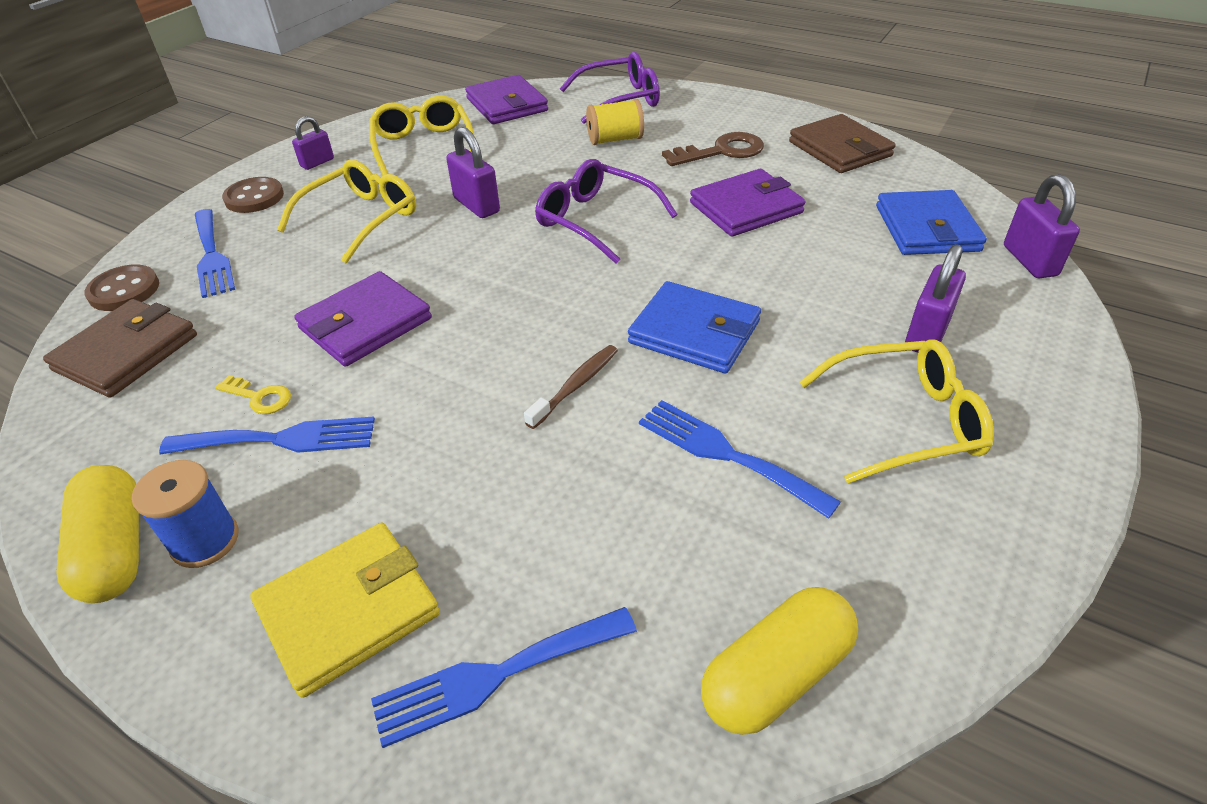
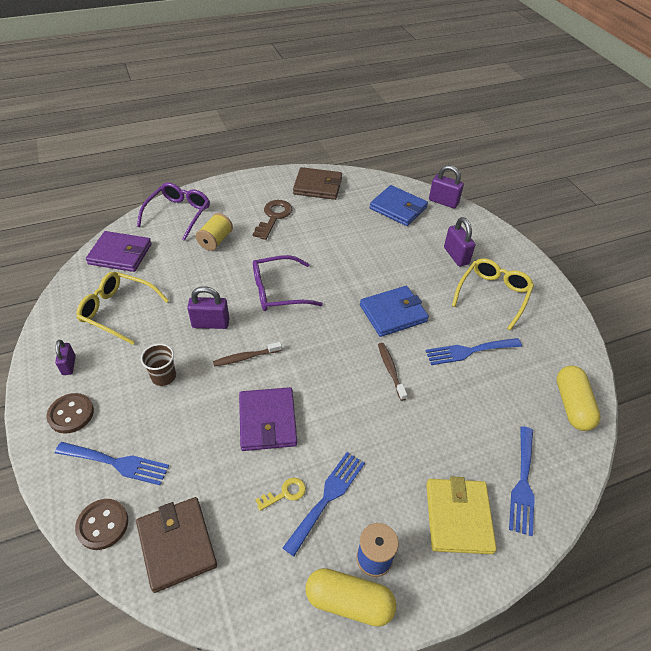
camera: 55 degrees left, 5 degrees up
yellow glasses [277,159,416,264] -> brown cup [141,344,176,386]
purple wallet [690,169,806,237] -> none
none -> brown toothbrush [213,342,282,367]

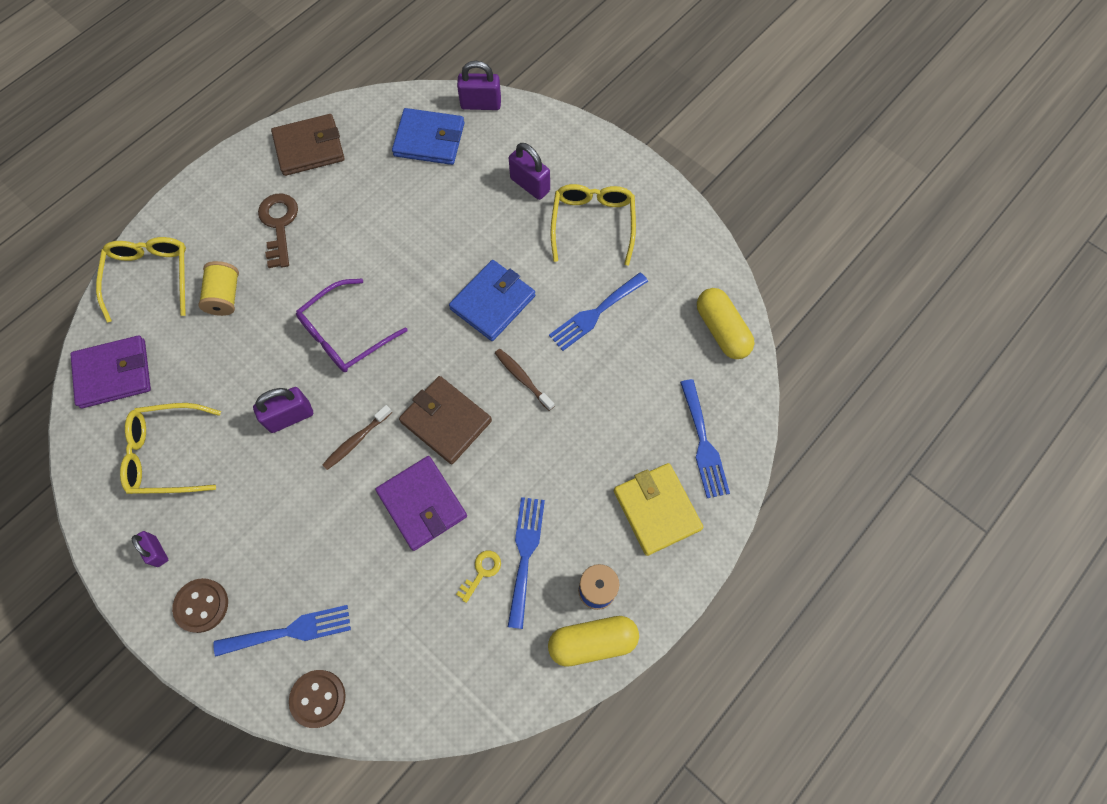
camera: 25 degrees left, 20 degrees up
brown wallet [136,497,217,593] -> brown wallet moved to [399,376,492,464]
purple glasses [137,182,210,241] -> yellow glasses [96,237,186,323]
brown cup [141,344,176,386] -> none

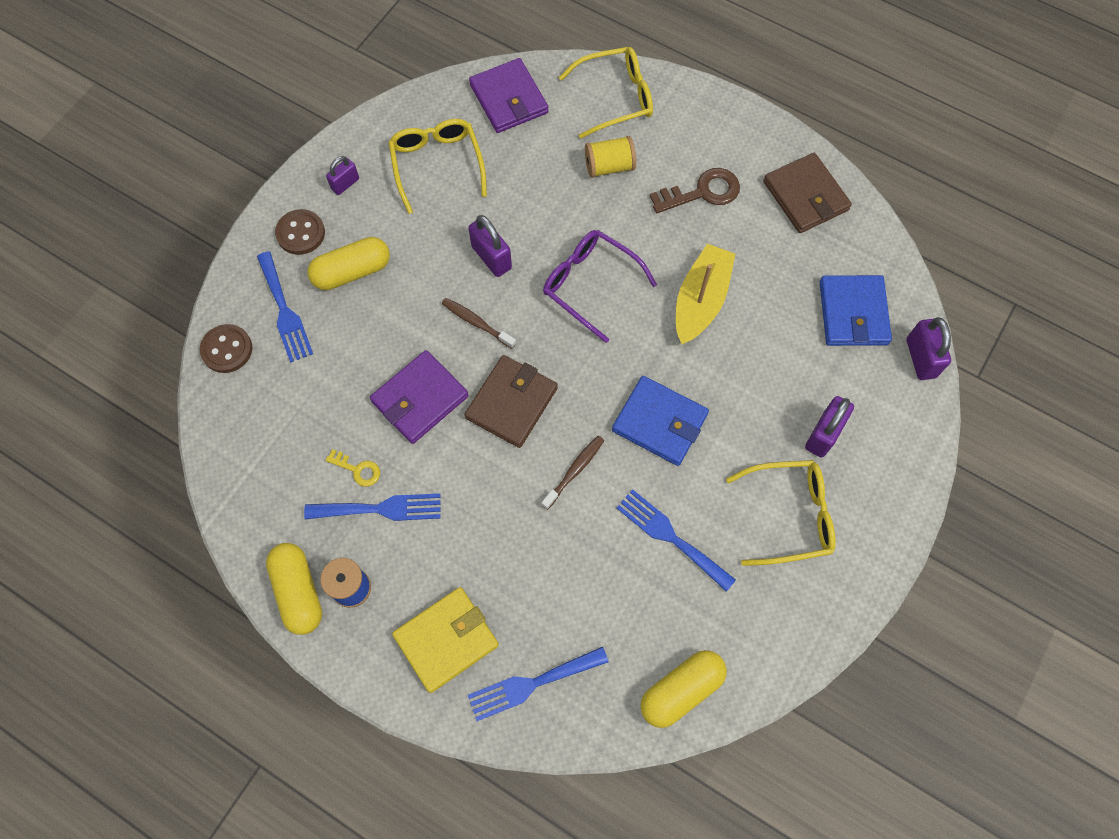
camera: 80 degrees right, 0 degrees up
none -> yellow capsule [307,237,390,290]
none -> yellow boat [676,244,735,344]

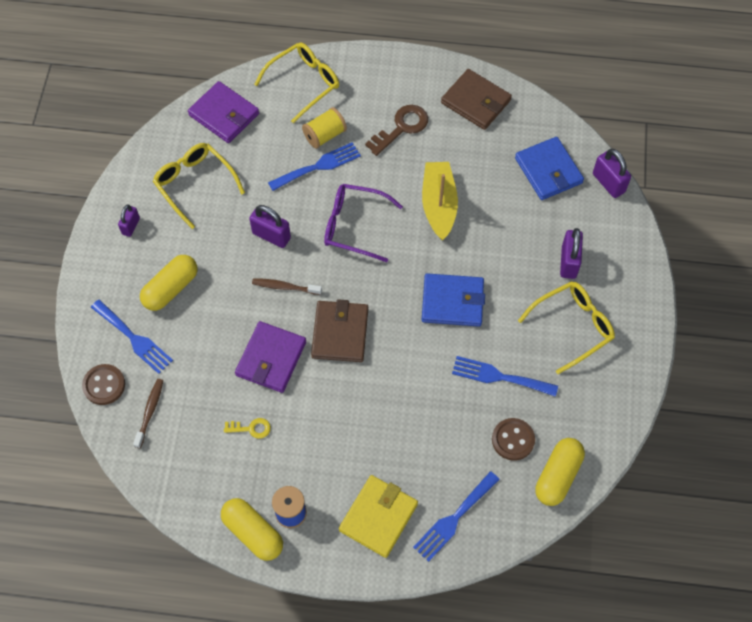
camera: 25 degrees left, 5 degrees down
brown button [275,209,325,255] -> brown button moved to [492,418,535,461]
blue fork [304,493,441,521] -> blue fork moved to [268,142,361,191]
brown toothbrush [541,436,604,510] -> brown toothbrush moved to [133,379,164,448]

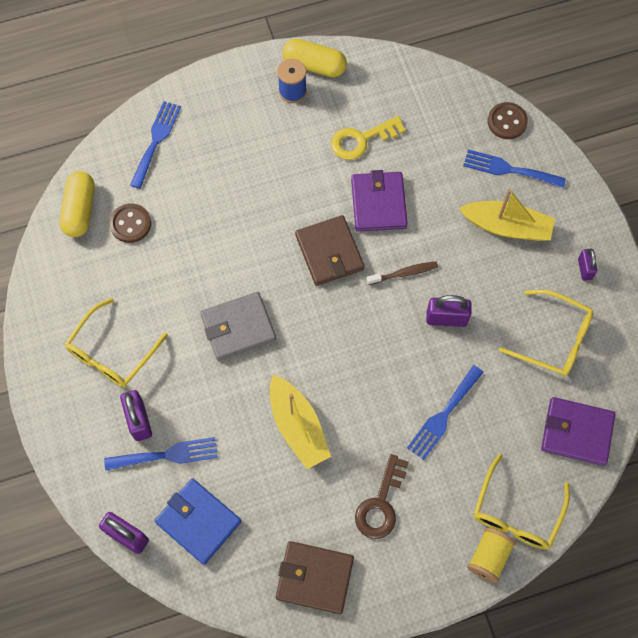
camera: 155 degrees right, 5 degrees up
brown toothbrush [133,379,164,448] -> none
yellow capsule [140,255,197,311] -> yellow boat [459,189,555,241]
yellow key [224,418,271,439] -> yellow key [331,116,406,160], size x1.76
yellow spool [302,107,347,149] -> yellow spool moved to [467,528,516,583]
purple glasses [324,184,403,262] -> none
yellow wallet [339,475,418,558] -> none
blue wallet [422,273,485,327] -> grey wallet [200,292,276,361]
blue fork [452,356,558,397] -> blue fork moved to [104,437,218,471]

